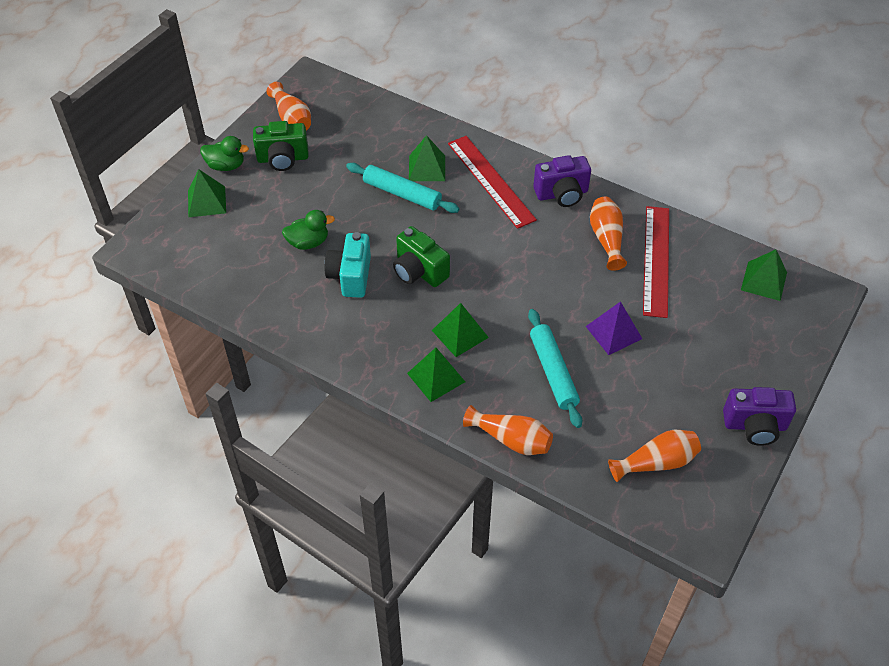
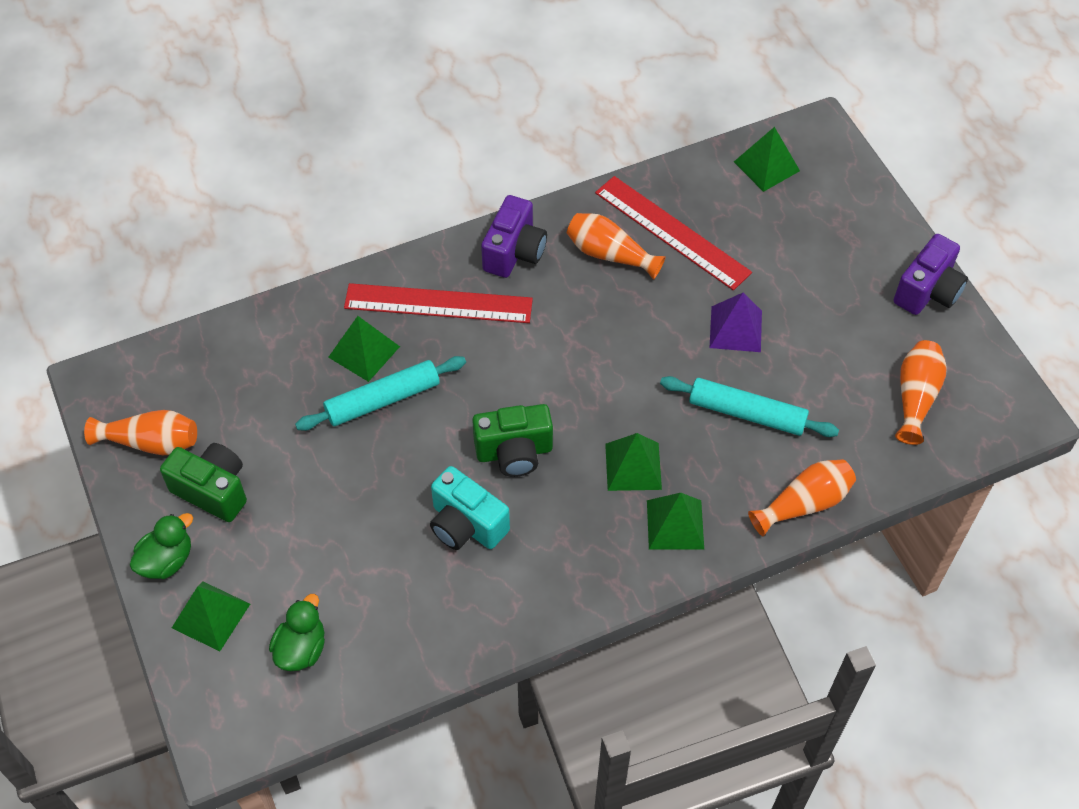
camera: 55 degrees left, 5 degrees up
green camera [253,121,309,171] -> green camera turned 90 degrees counterclockwise [160,443,247,522]
green duck [282,210,335,250] -> green duck moved to [269,594,325,671]

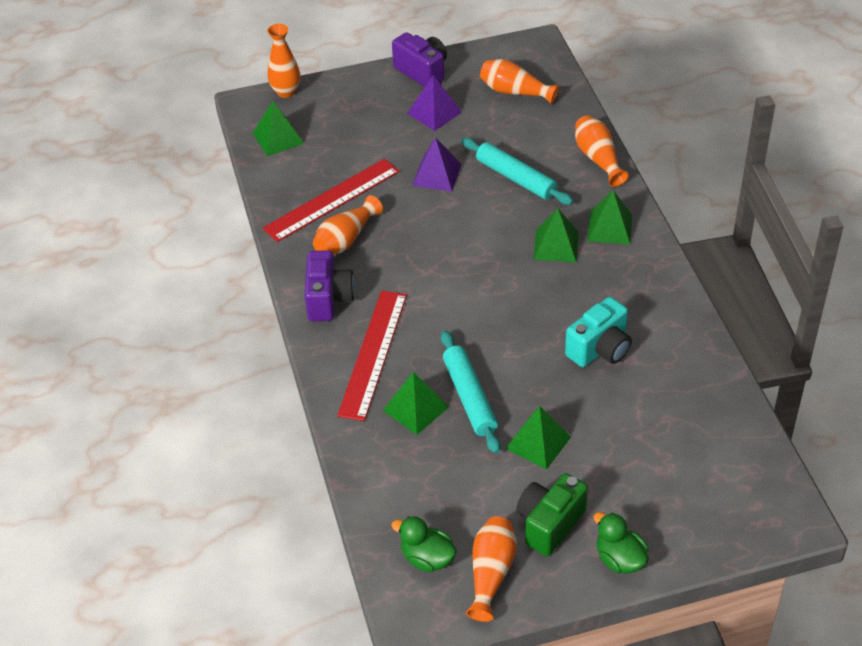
camera: 80 degrees left, 10 degrees down
green pyramid [172,581,250,651] -> green pyramid moved to [505,406,571,470]
green duck [269,594,325,671] -> green duck moved to [391,516,457,572]
green camera [472,404,553,477] -> none
purple camera [481,195,547,278] -> purple camera turned 60 degrees clockwise [305,250,355,321]
turquoise rolling pin [660,376,839,437] -> turquoise rolling pin turned 75 degrees counterclockwise [461,138,574,205]
none -> orange vase [267,24,300,98]
none -> purple pyramid [407,75,462,131]

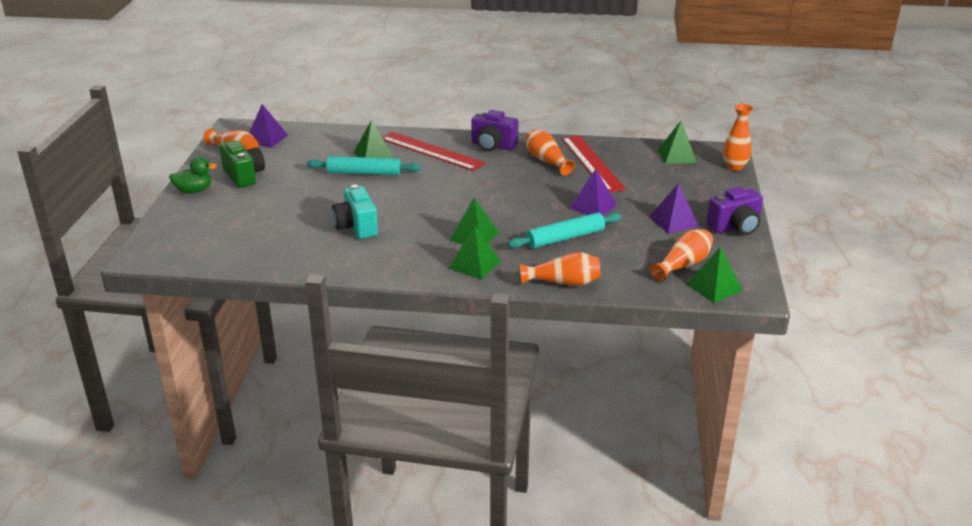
camera: 110 degrees right, 15 degrees down
green duck [391,516,457,572] -> purple pyramid [249,104,288,148]
green pyramid [505,406,571,470] -> green pyramid moved to [686,246,743,303]

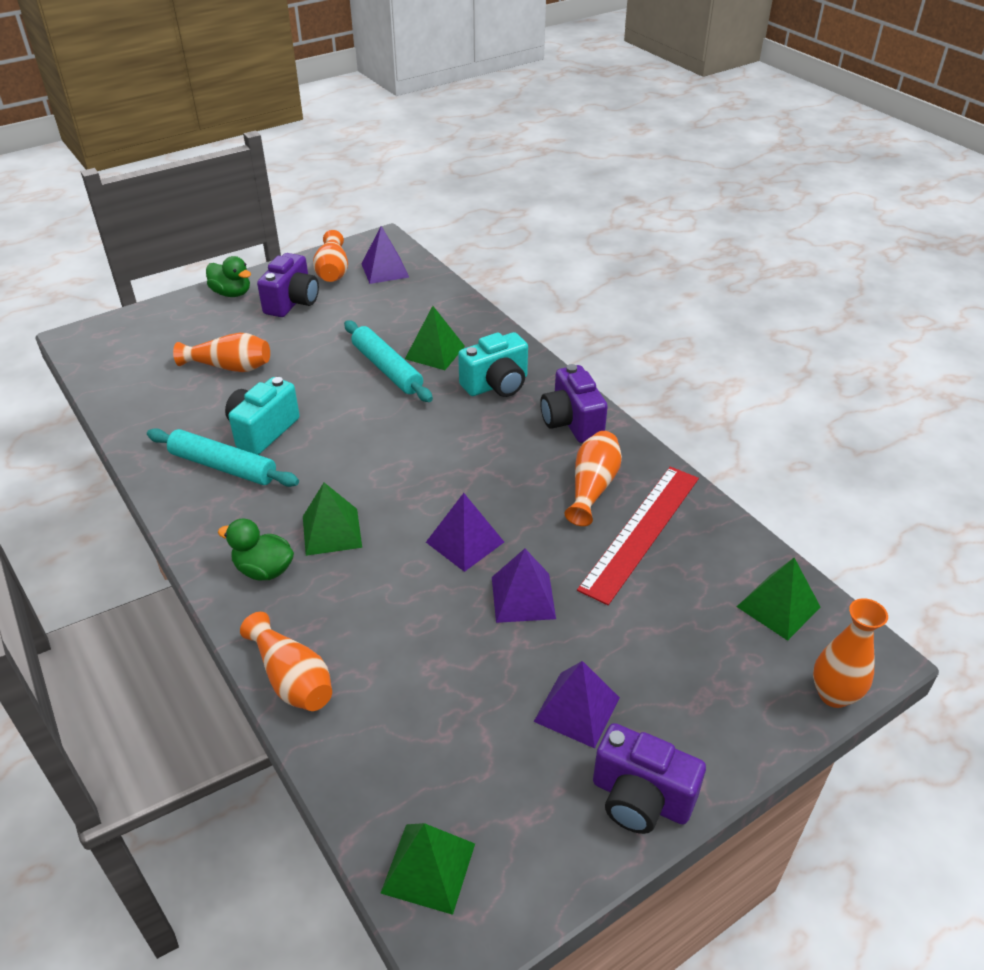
camera: 50 degrees right, 10 degrees up
green camera [219,140,265,188] -> purple camera [257,253,319,317]
red ruler [382,132,485,171] -> turquoise camera [458,332,528,397]
green pyramid [449,225,500,280] -> green duck [218,519,294,581]
turquoise rolling pin [508,212,622,248] -> turquoise rolling pin moved to [147,428,299,487]
orange vase [650,229,713,282] -> orange vase moved to [173,333,270,372]
none -> purple pyramid [426,493,504,572]

